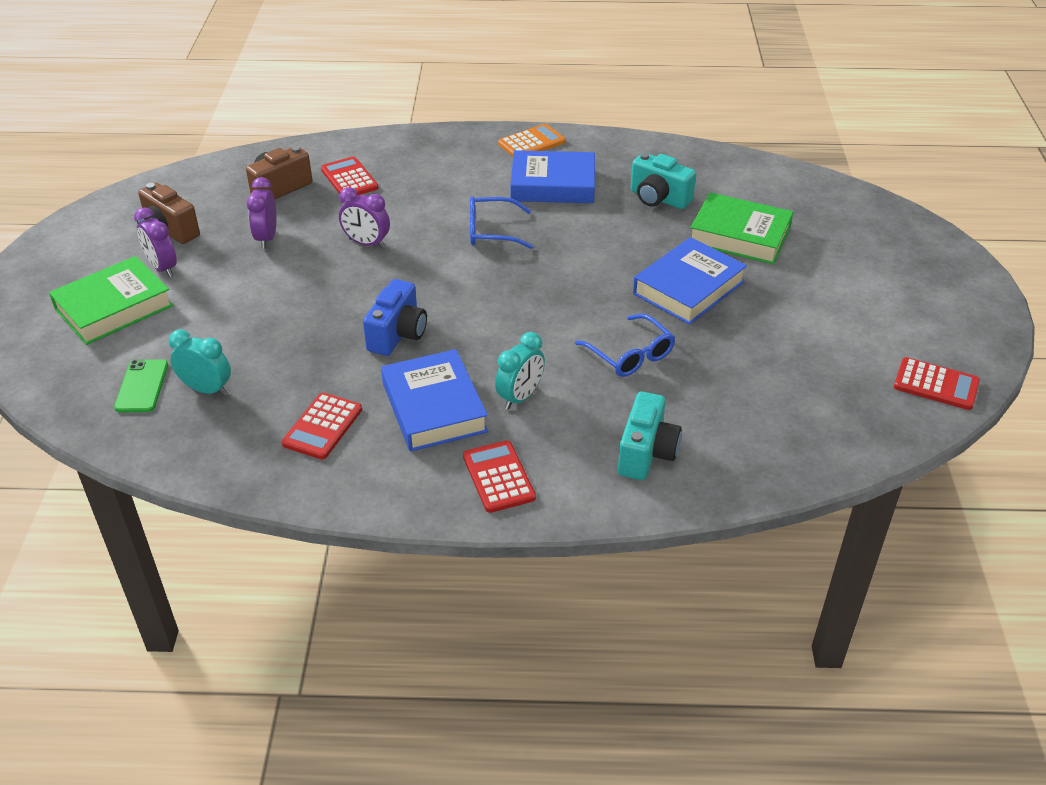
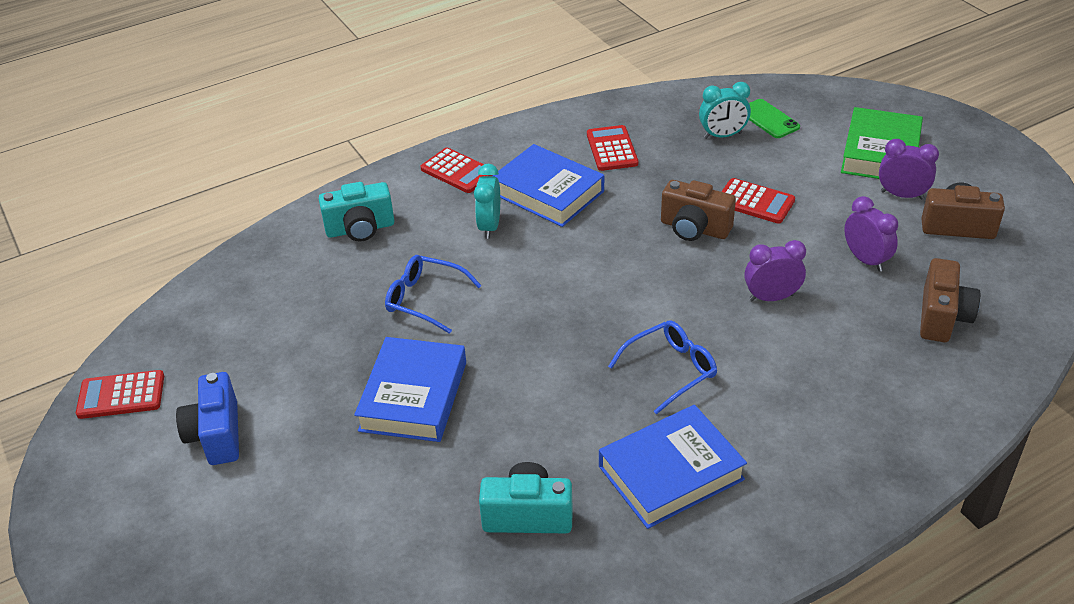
camera: 150 degrees right, 0 degrees up
red calculator [321,157,378,195] -> red calculator moved to [721,178,795,224]
blue camera [363,279,427,356] -> blue camera moved to [176,372,239,465]
orange calculator [498,124,565,156] -> none
turquoise camera [618,391,682,480] -> turquoise camera turned 90 degrees counterclockwise [319,182,394,242]
green book [690,192,793,264] -> none
none -> brown camera [661,180,736,241]

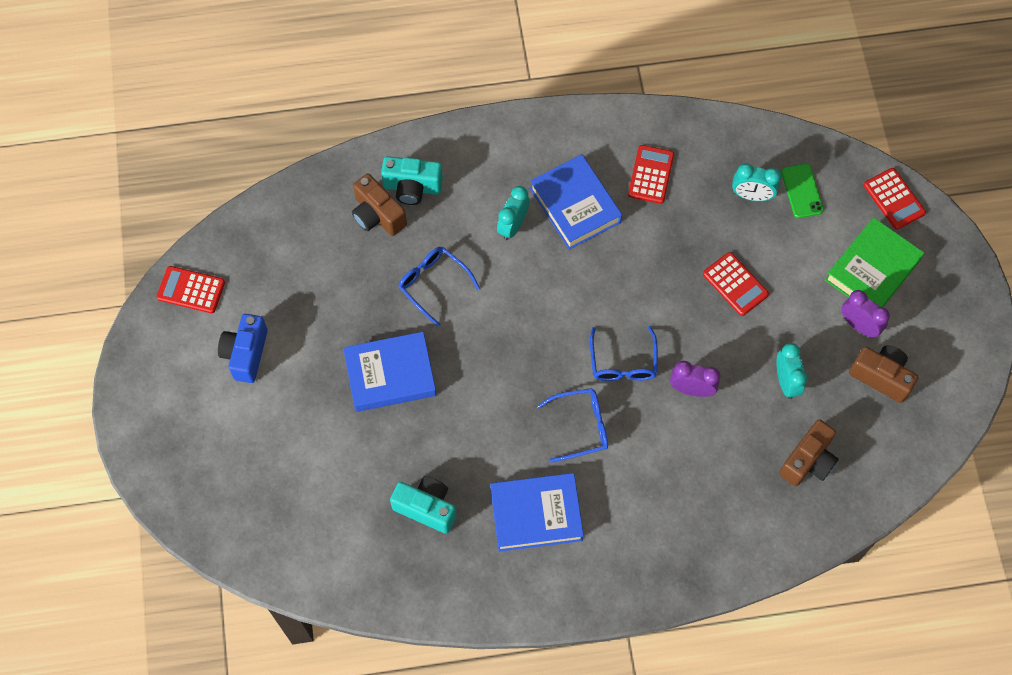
camera: 20 degrees right, 25 degrees up
blue book [354,337,466,442] -> blue book turned 45 degrees clockwise [343,332,436,412]
red calculator [420,147,492,193] -> red calculator moved to [864,168,926,230]
brown camera [661,180,736,241] -> brown camera moved to [352,173,407,236]
purple clock [844,196,898,272] -> turquoise clock [777,343,807,399]
none -> blue glasses [590,326,658,381]

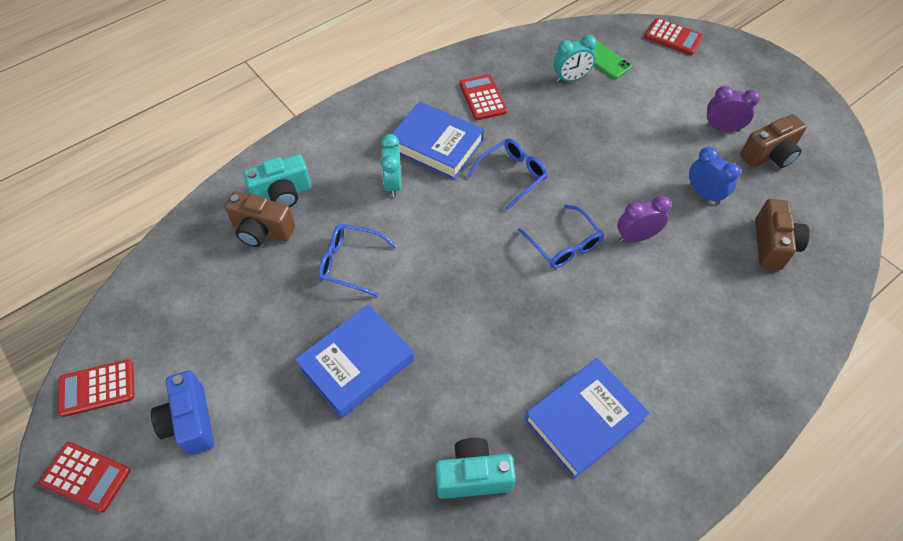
camera: 30 degrees left, 10 degrees down
blue glasses [537,388,608,462] -> blue glasses moved to [467,139,548,211]
red calculator [703,252,769,316] -> red calculator moved to [39,442,130,513]
turquoise clock [777,343,807,399] -> blue clock [689,147,741,205]
green book [825,218,924,307] -> none
brown camera [849,345,918,403] -> brown camera turned 150 degrees clockwise [740,114,807,168]

